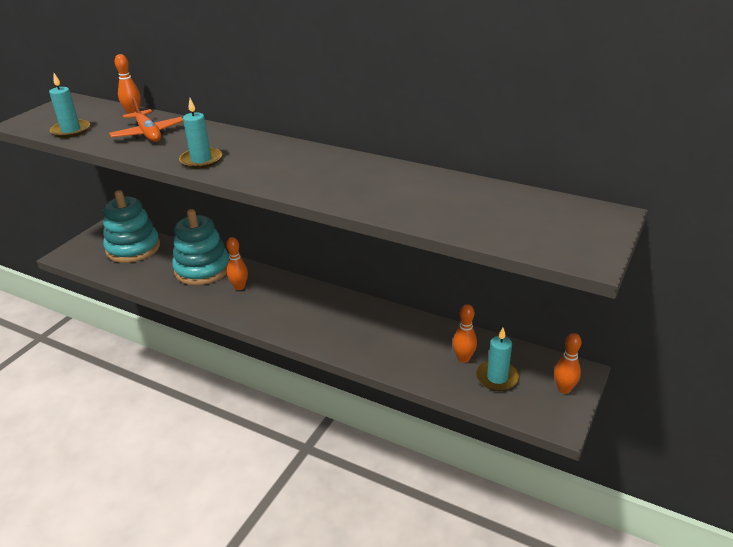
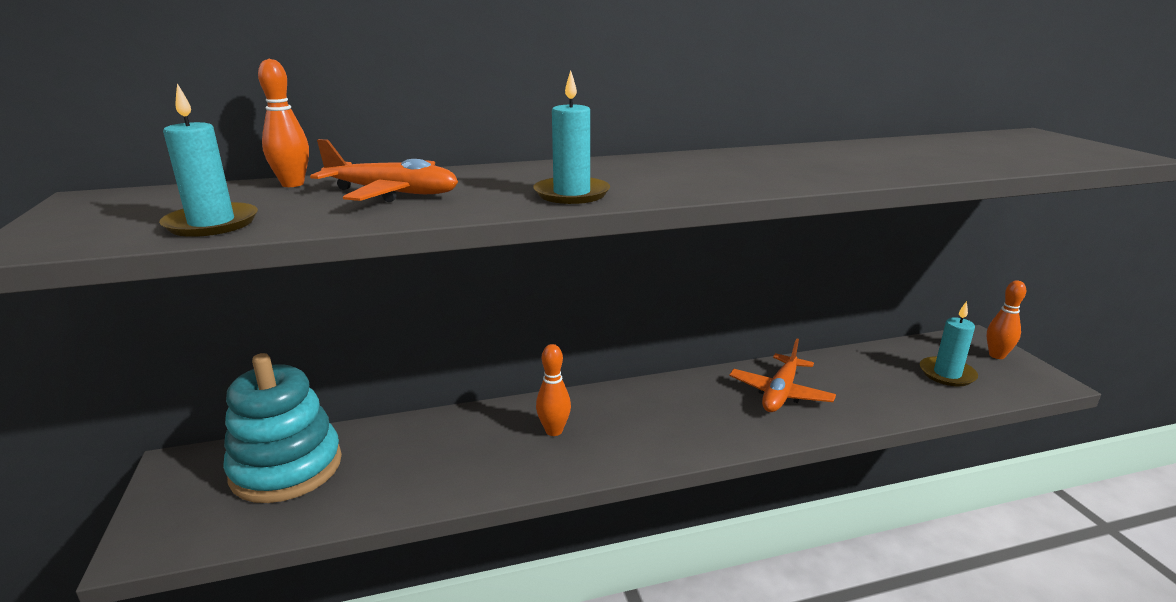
camera: 45 degrees left, 10 degrees down
turquoise stacking toy [172,209,229,285] -> none
orange bowling pin [453,304,477,363] -> none
none -> orange plane [729,338,836,412]

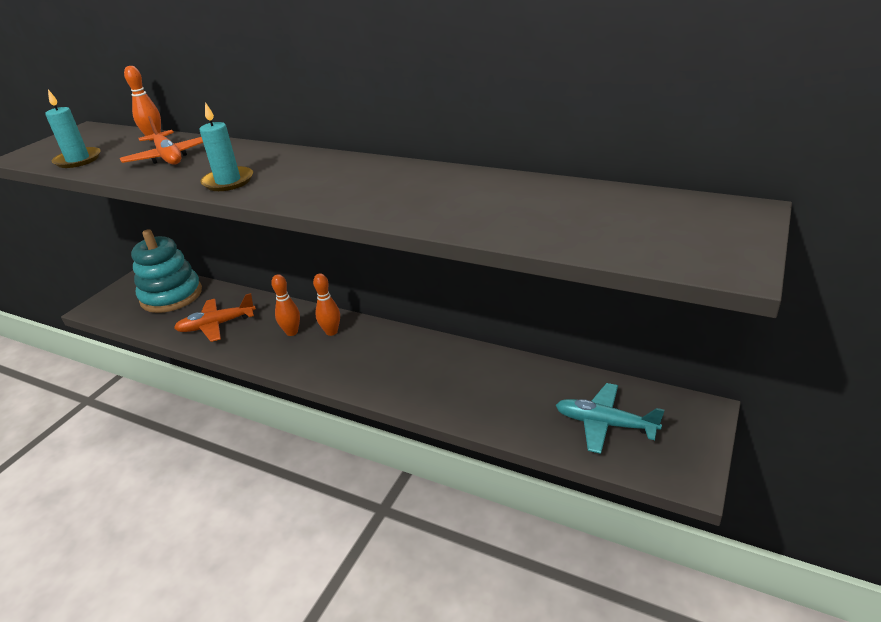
camera: 45 degrees right, 10 degrees up
orange plane [729,338,836,412] -> orange plane moved to [174,293,256,342]
turquoise candle [920,301,978,387] -> turquoise plane [556,383,664,454]
orange bowling pin [987,281,1026,359] -> orange bowling pin moved to [313,274,340,336]

